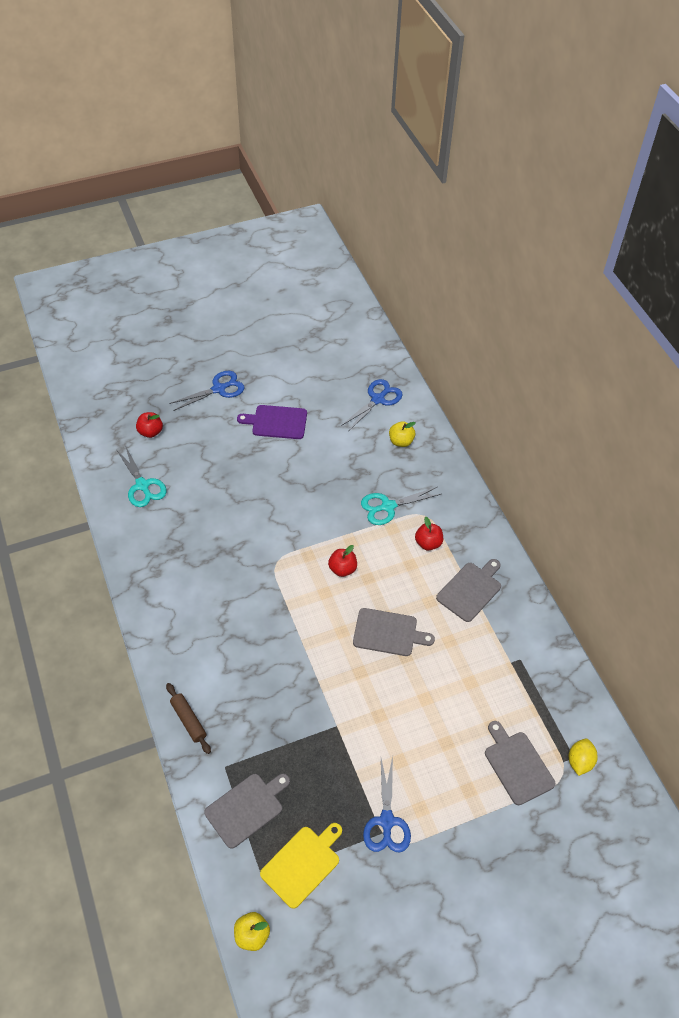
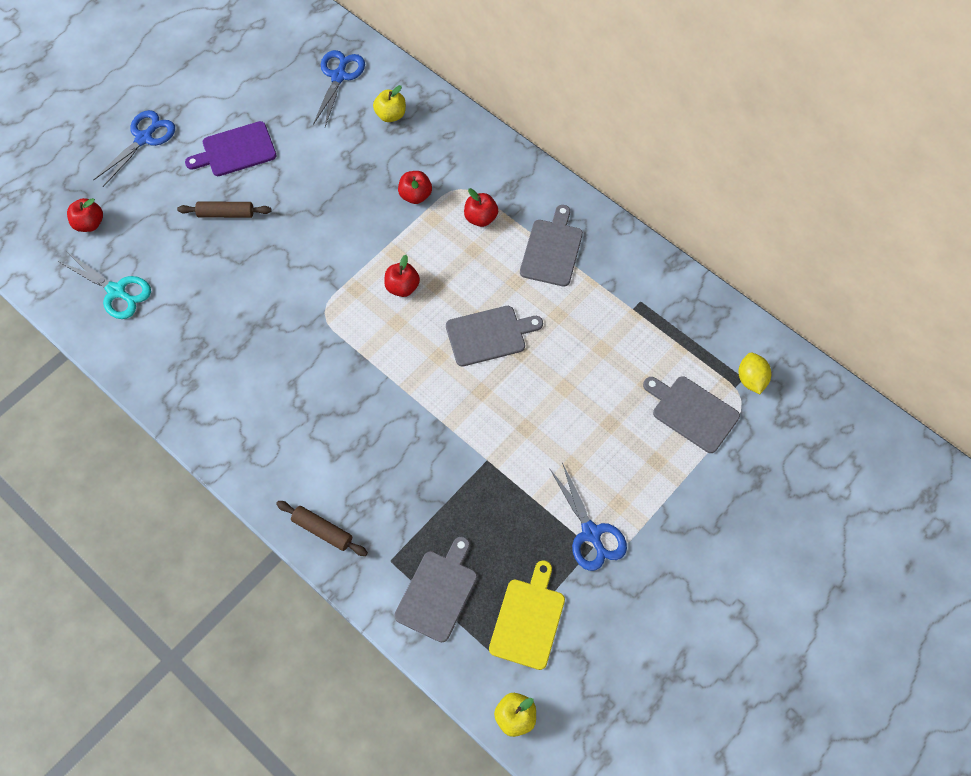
camera: 25 degrees left, 10 degrees up
turquoise scissors [361,487,441,525] -> red apple [398,171,432,204]
none -> brown rolling pin [177,201,272,218]

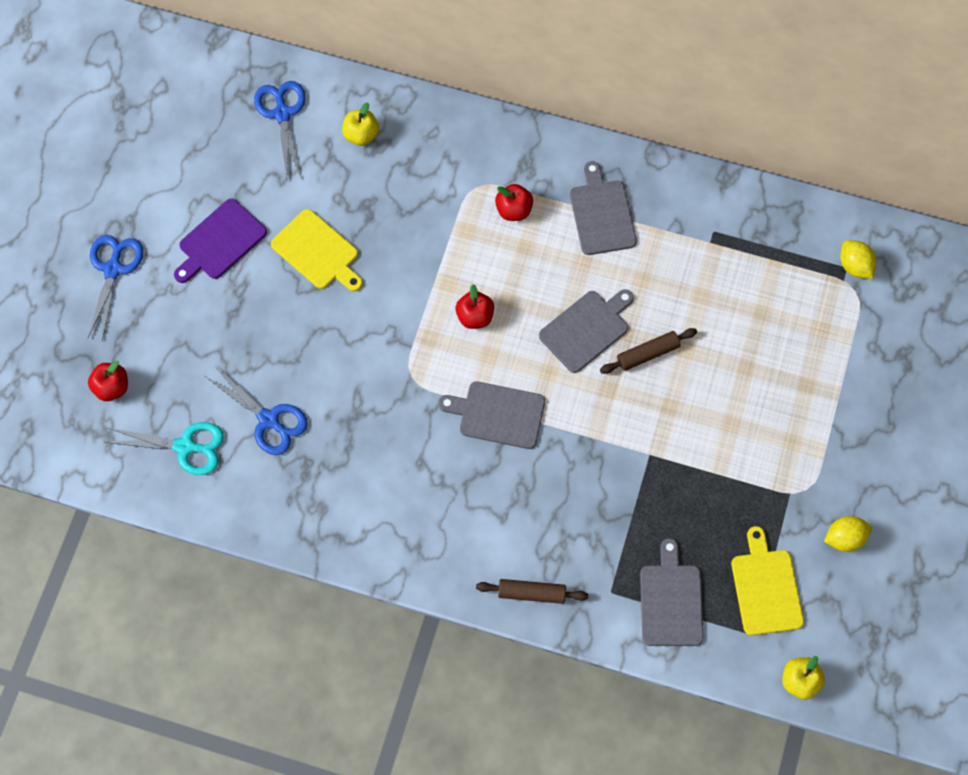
camera: 25 degrees left, 5 degrees up
brown rolling pin [177,201,272,218] -> brown rolling pin moved to [600,328,697,374]
red apple [398,171,432,204] -> none
blue scissors [550,463,627,571] -> blue scissors moved to [206,366,308,455]
grey cutting board [643,376,740,453] -> grey cutting board moved to [438,381,545,449]
none -> yellow cutting board [271,209,363,292]
none -> yellow lemon [824,516,872,552]

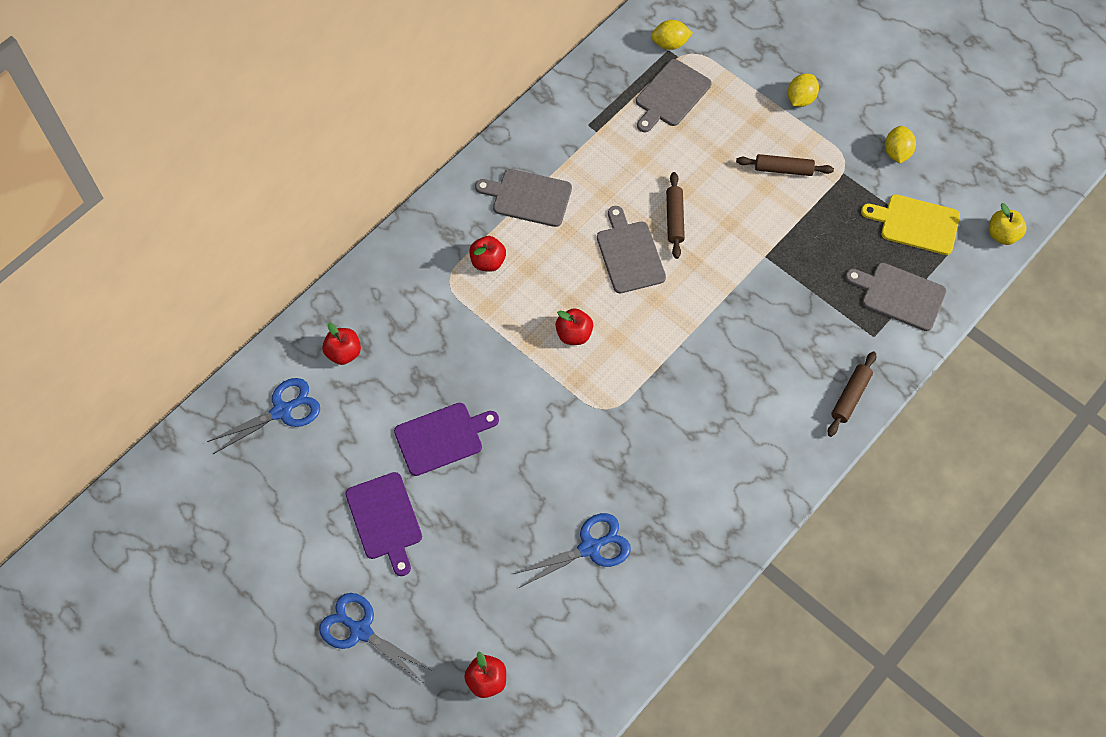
camera: 65 degrees left, 5 degrees down
turquoise scissors [104,422,224,475] -> none
blue scissors [254,81,306,178] -> blue scissors turned 135 degrees clockwise [207,378,320,454]
yellow cutting board [271,209,363,292] -> purple cutting board [394,403,499,476]
yellow apple [342,102,379,146] -> red apple [322,323,361,365]
grey cutting board [438,381,545,449] -> grey cutting board moved to [636,59,712,132]
none -> brown rolling pin [736,154,834,176]
none -> yellow lemon [788,74,819,107]

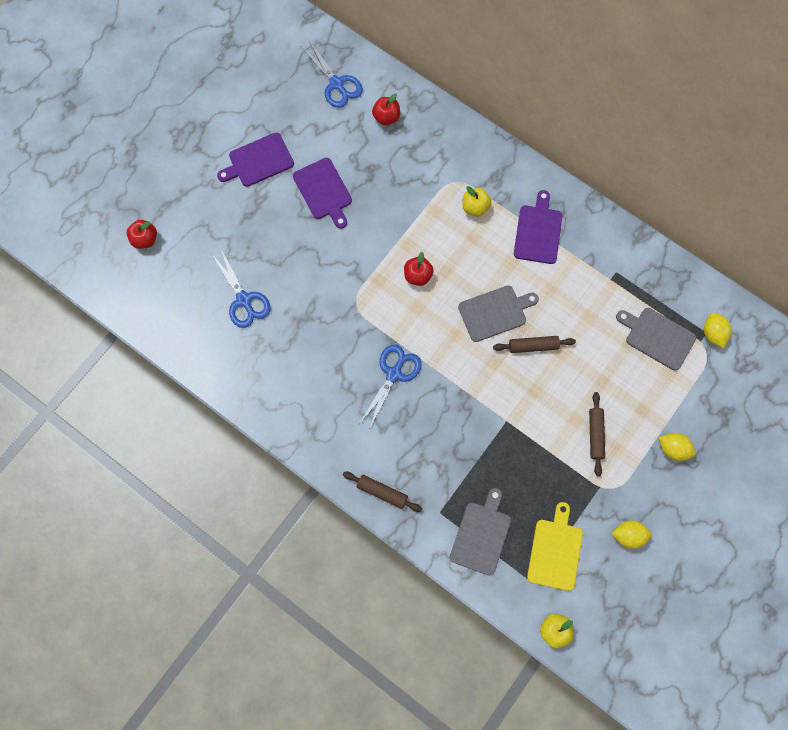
camera: 85 degrees right, 10 degrees up
blue scissors [319,593,433,682] -> blue scissors moved to [359,344,422,429]
red apple [469,236,506,272] -> yellow apple [463,186,491,217]
grey cutting board [475,169,572,227] -> purple cutting board [514,190,562,264]

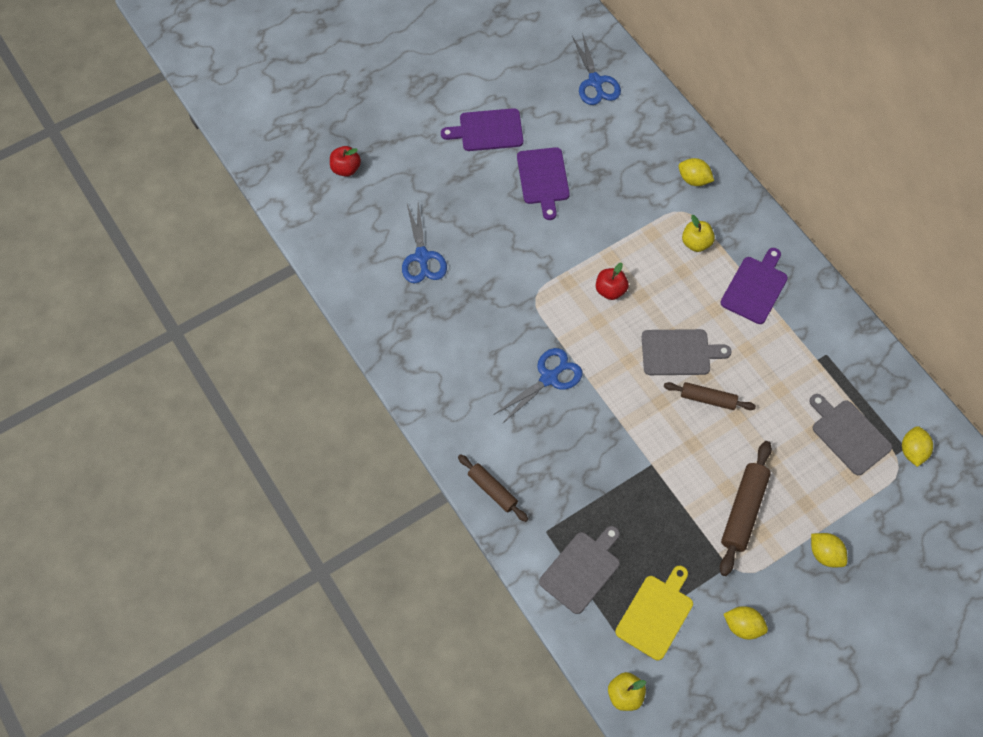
camera: 20 degrees right, 10 degrees down
red apple [372,93,400,125] -> none
brown rolling pin [589,392,605,476] -> brown rolling pin [720,441,772,576], size x1.54
none -> yellow lemon [679,158,714,186]

